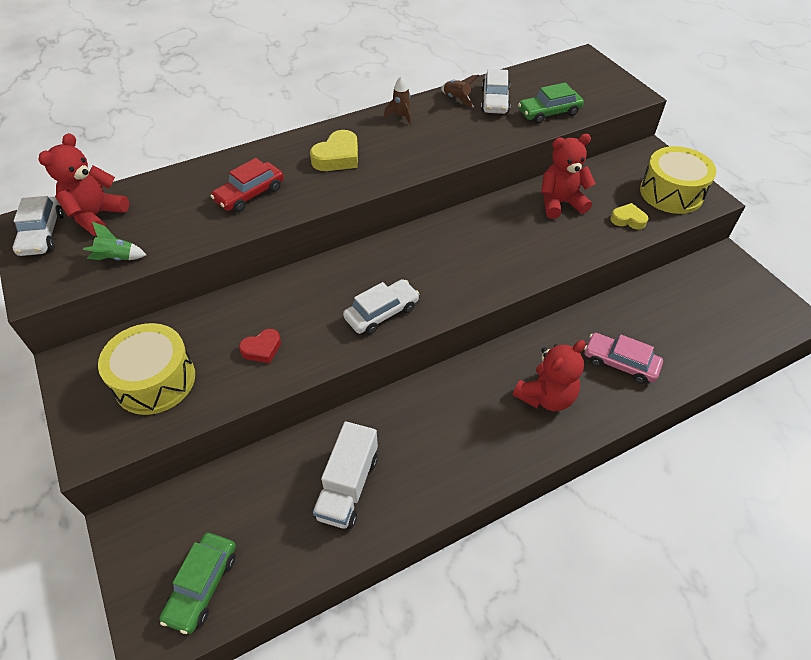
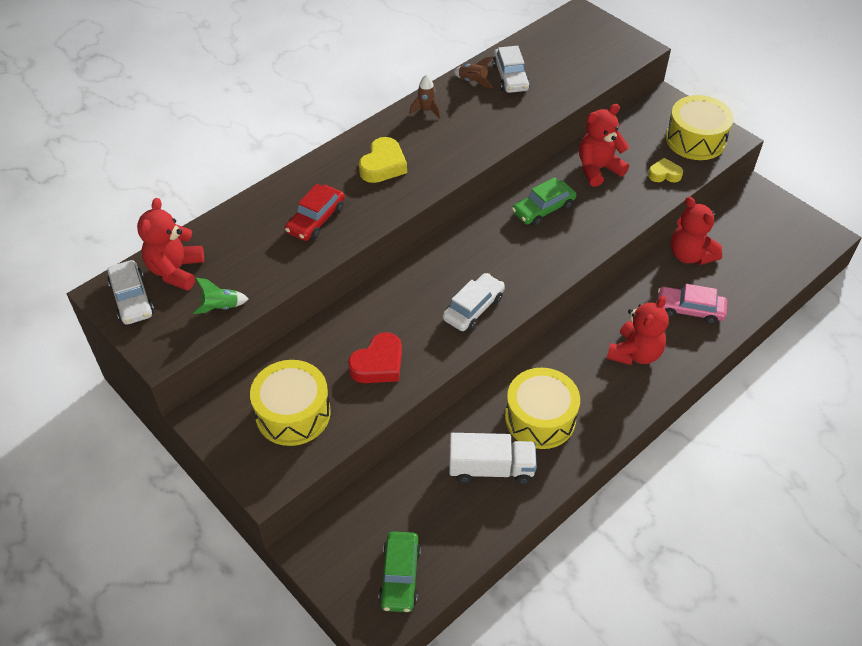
camera: 15 degrees left, 0 degrees up
red heart [239,329,281,363] -> red heart [348,332,402,383], size x1.55
white truck [313,421,378,529] -> white truck turned 90 degrees counterclockwise [449,433,537,484]
green car [518,82,584,124] -> green car moved to [512,177,576,226]
none -> yellow drum [505,368,580,449]
none -> red teddy bear [671,197,722,265]

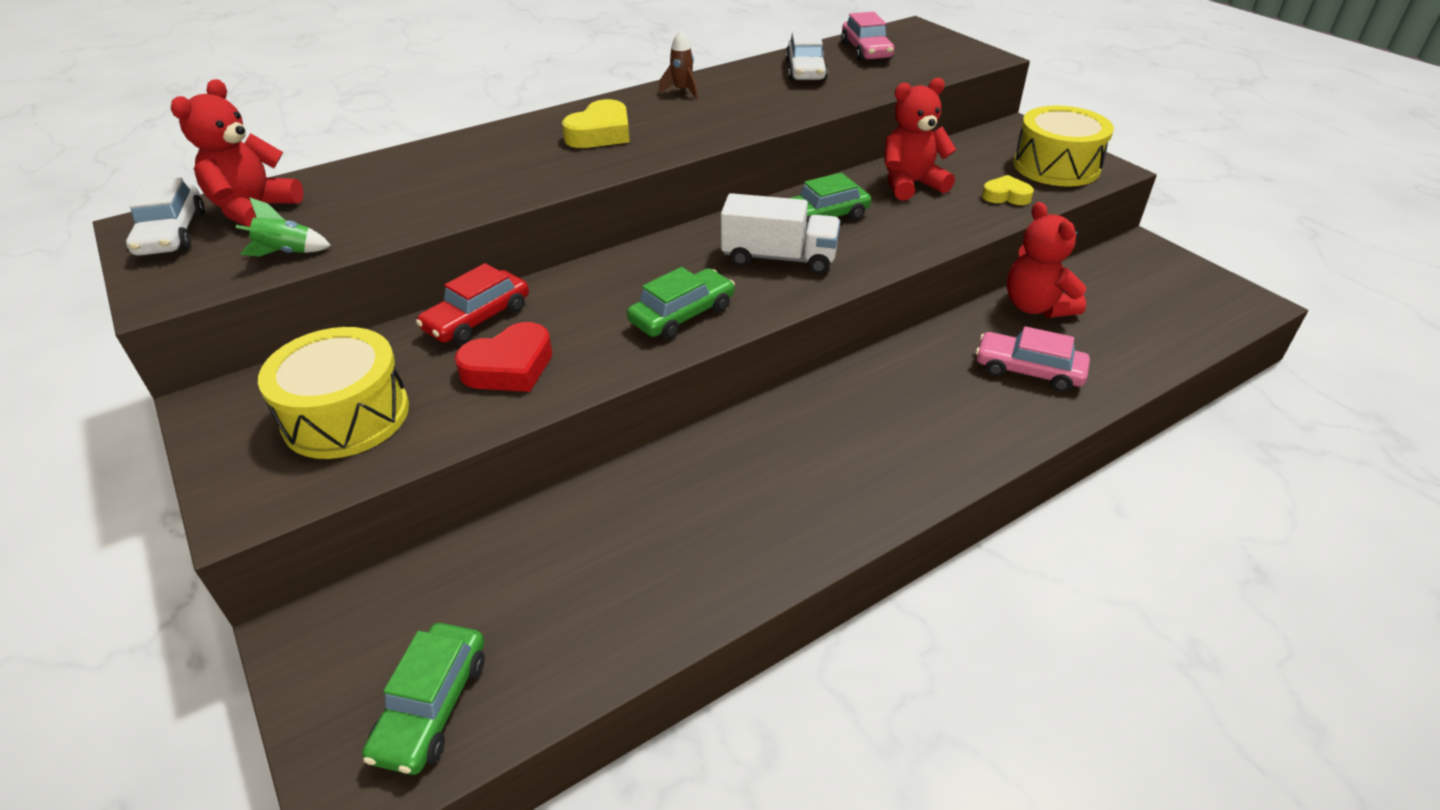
camera: 10 degrees right, 10 degrees down
red car [285,184,345,241] -> red car moved to [416,263,529,344]
white car [443,273,505,331] -> green car [627,267,735,340]
white truck [449,433,537,484] -> white truck moved to [721,193,840,274]
brown rocket [454,56,494,88] -> none
yellow drum [505,368,580,449] -> none
red teddy bear [607,295,669,365] -> none
none -> pink car [841,12,894,61]

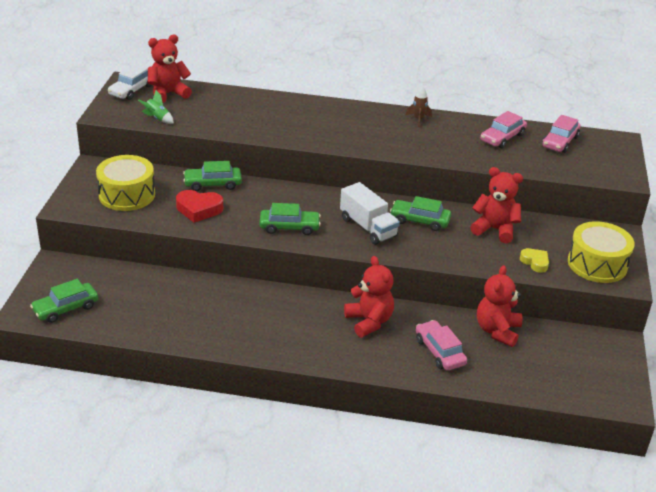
camera: 40 degrees right, 5 degrees down
red car [416,263,529,344] -> green car [183,161,242,191]
yellow heart [562,99,630,148] -> none
white car [785,30,828,81] -> pink car [480,111,527,148]
none -> red teddy bear [344,256,394,337]

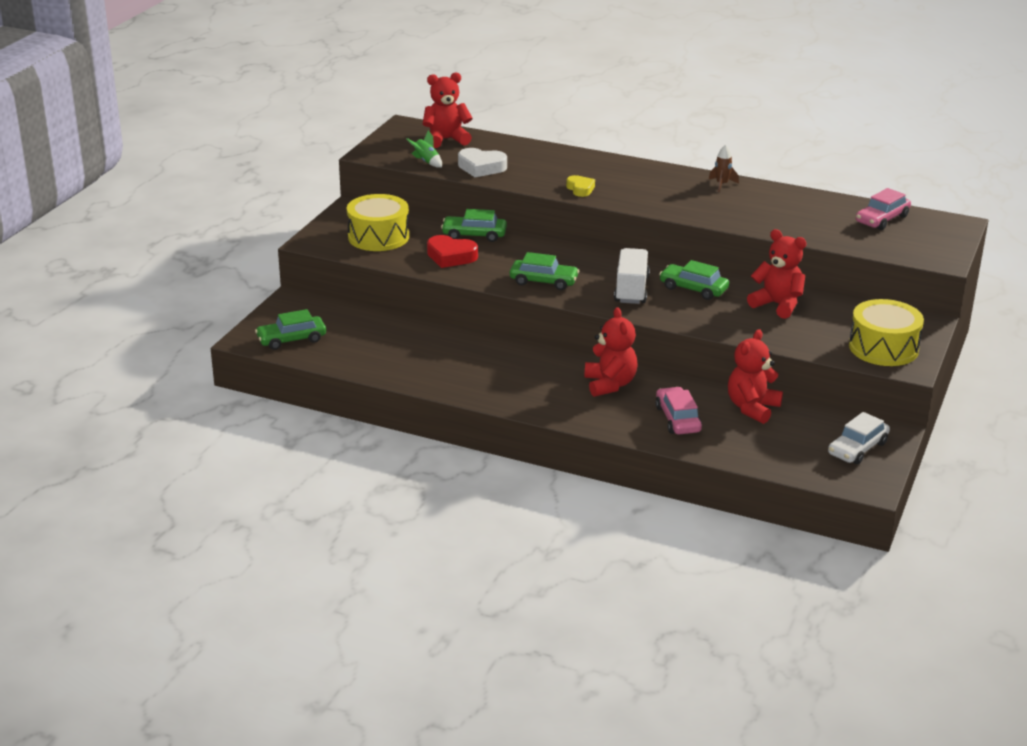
camera: 15 degrees right, 5 degrees down
white car [108,64,152,100] -> white car moved to [828,412,890,464]
white truck [340,182,400,245] -> white truck turned 150 degrees counterclockwise [614,248,650,304]
pink car [480,111,527,148] -> none
yellow heart [520,248,549,273] -> yellow heart moved to [566,175,595,197]
none -> white heart [458,148,507,177]

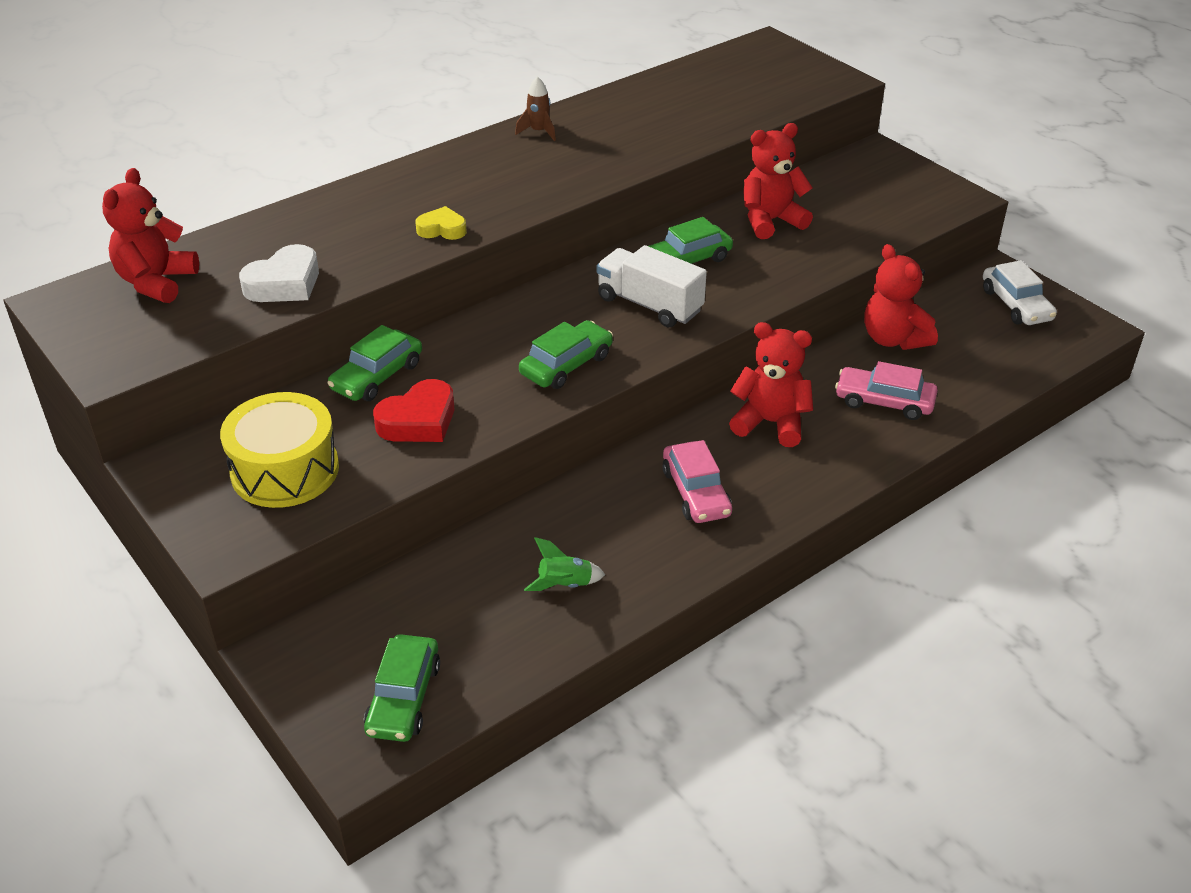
camera: 60 degrees left, 10 degrees up
green rocket [406,130,442,168] -> green rocket moved to [524,537,605,591]
yellow drum [849,299,924,366] -> none
pink car [856,188,911,230] -> pink car moved to [662,440,732,523]

